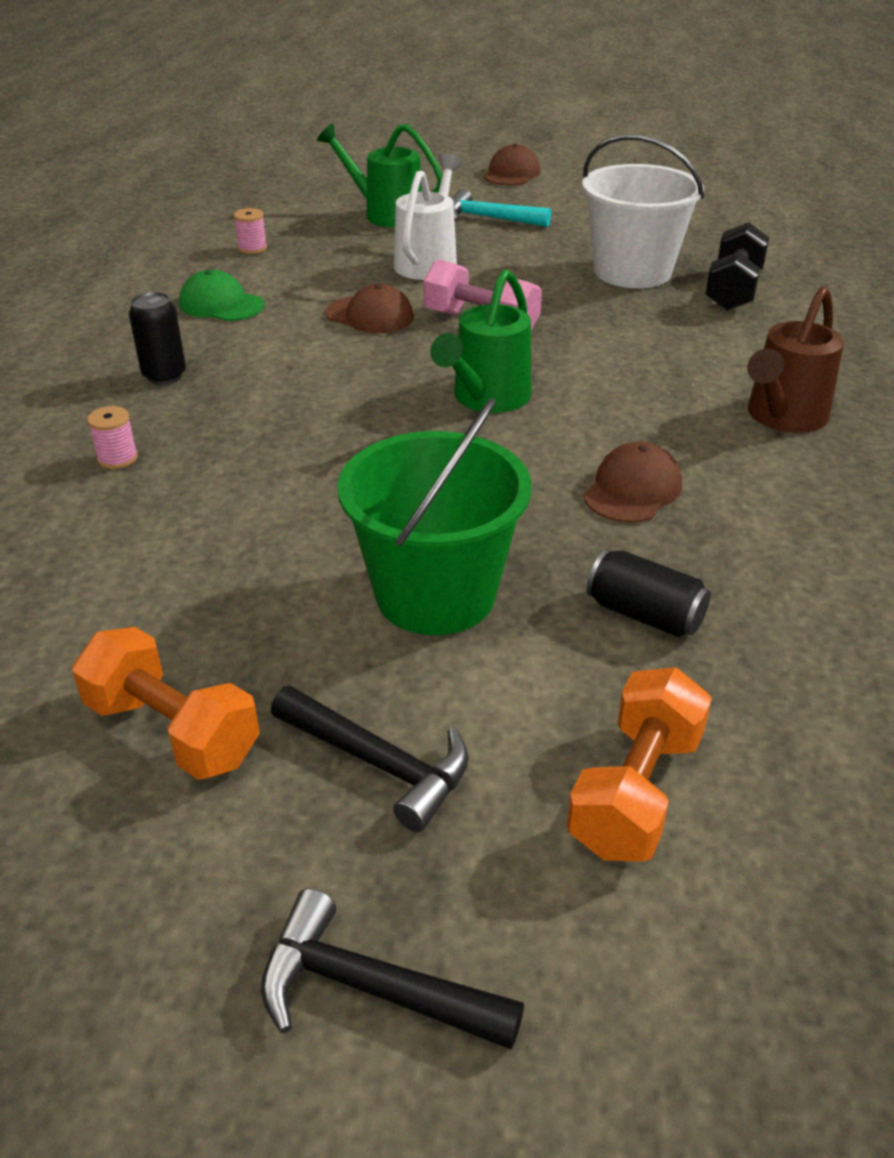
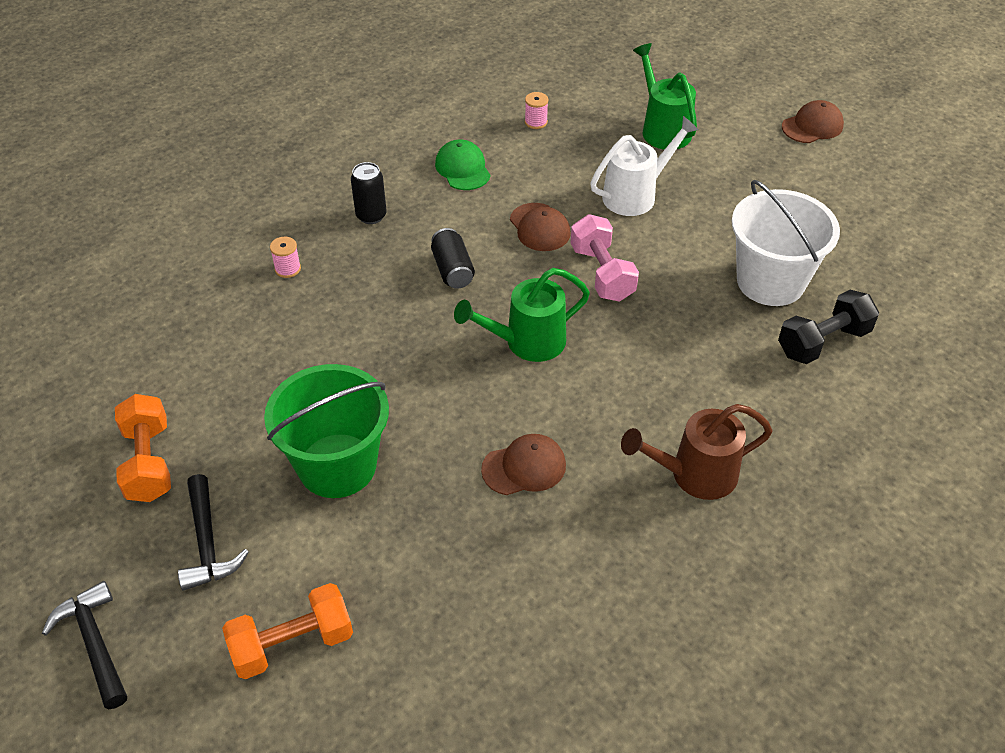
camera: 40 degrees right, 10 degrees up
turquoise hammer [452,189,551,227] -> none
black can [587,549,711,637] -> black can moved to [431,228,475,289]

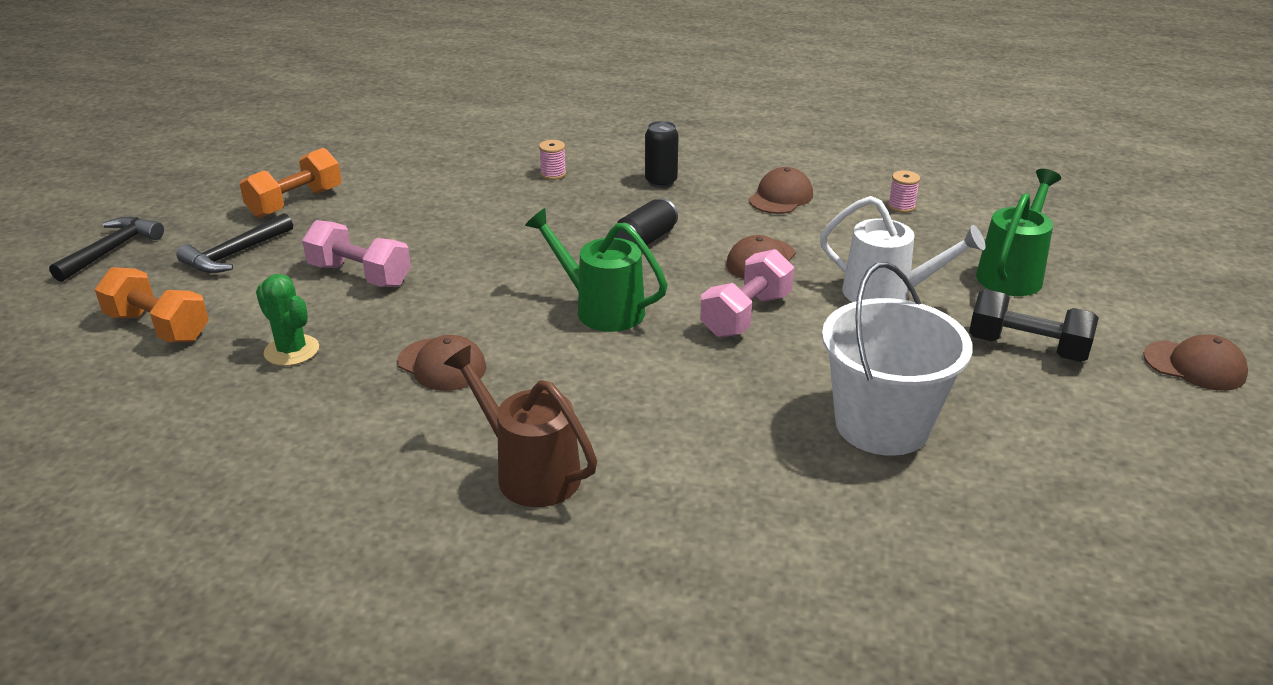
camera: 55 degrees right, 15 degrees down
green bucket [264,364,389,498] -> pink dumbbell [302,220,411,287]
green cap [435,140,491,190] -> brown cap [749,167,813,214]
black dumbbell [778,290,879,364] -> black dumbbell moved to [969,289,1099,362]
none -> green cactus [256,274,319,366]

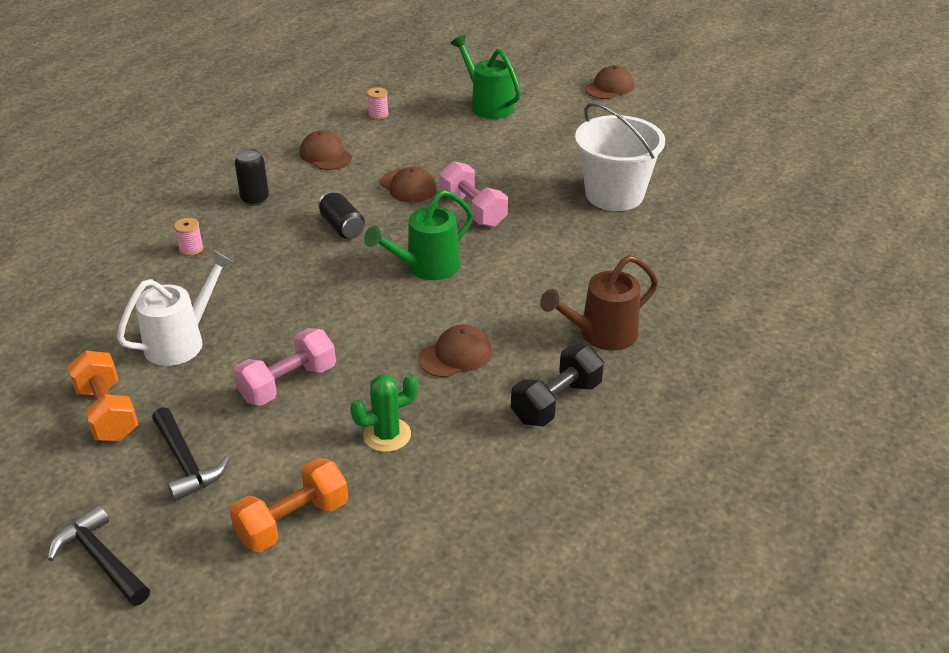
camera: 70 degrees left, 5 degrees up
white watering can [820,196,986,302] -> white watering can moved to [117,251,234,366]
black dumbbell [969,289,1099,362] -> black dumbbell moved to [511,345,604,426]

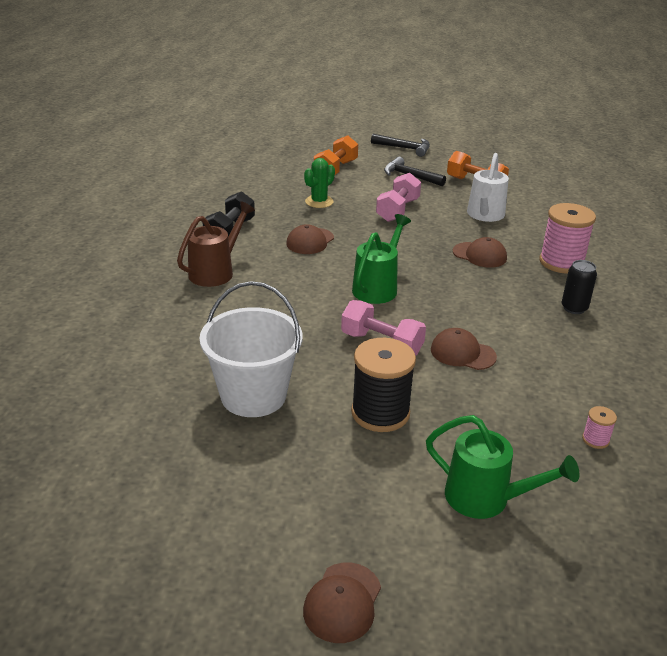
camera: 155 degrees right, 5 degrees down
pink spool [174,218,203,256] -> pink spool [539,203,596,274], size x2.26
brown cap [300,130,352,170] -> brown cap moved to [453,237,507,268]
black can [318,191,365,239] -> none
none -> black spool [351,338,416,432]

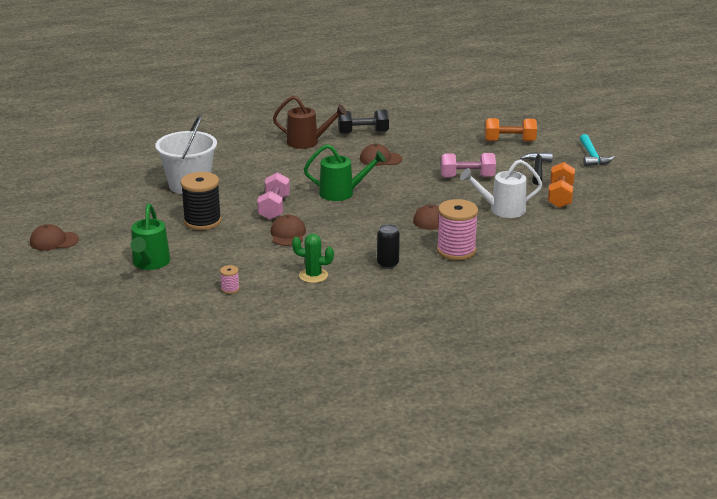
camera: 65 degrees right, 5 degrees down
green cactus [304,158,335,208] -> green cactus moved to [292,234,334,283]
black hammer [371,134,430,157] -> turquoise hammer [580,134,614,166]

